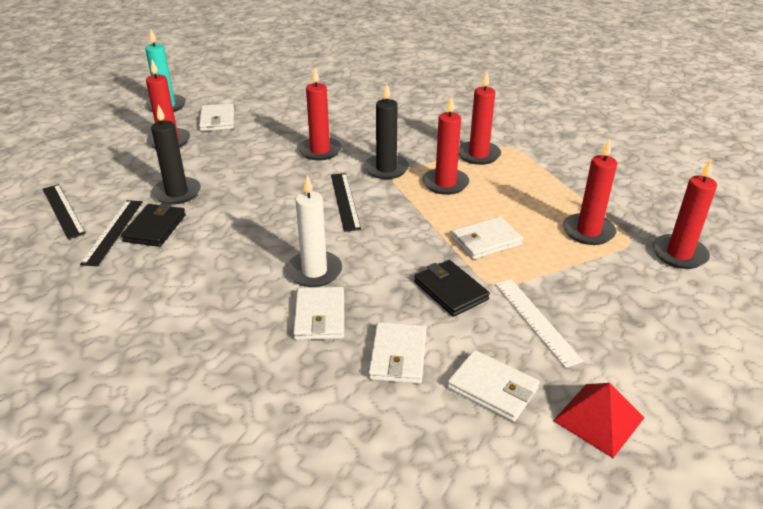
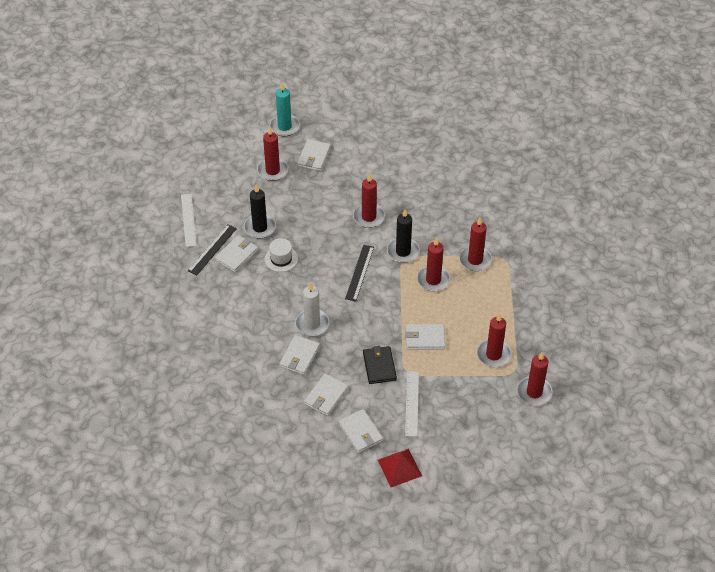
camera: 25 degrees right, 15 degrees up
black ruler [43,184,86,239] -> white ruler [181,193,197,247]
black wallet [121,203,186,247] -> white wallet [215,235,258,272]
none -> white hat [265,238,298,272]

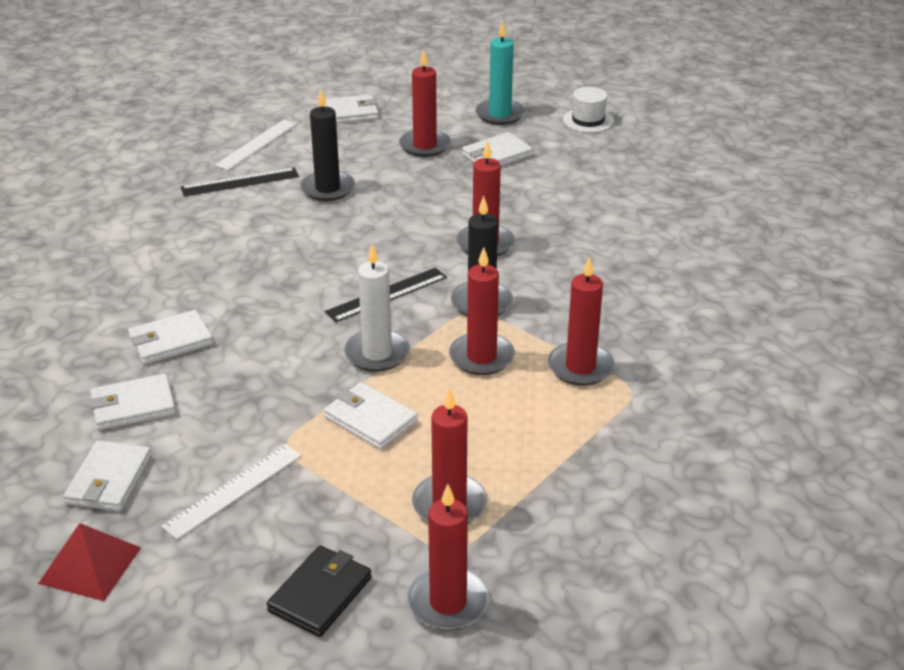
camera: 40 degrees right, 15 degrees down
white wallet [215,235,258,272] -> white wallet moved to [318,94,379,124]
white hat [265,238,298,272] -> white hat moved to [563,87,614,133]
white candle [295,282,329,336] -> white candle moved to [344,244,410,372]
black wallet [363,346,397,384] -> black wallet moved to [267,545,372,637]

